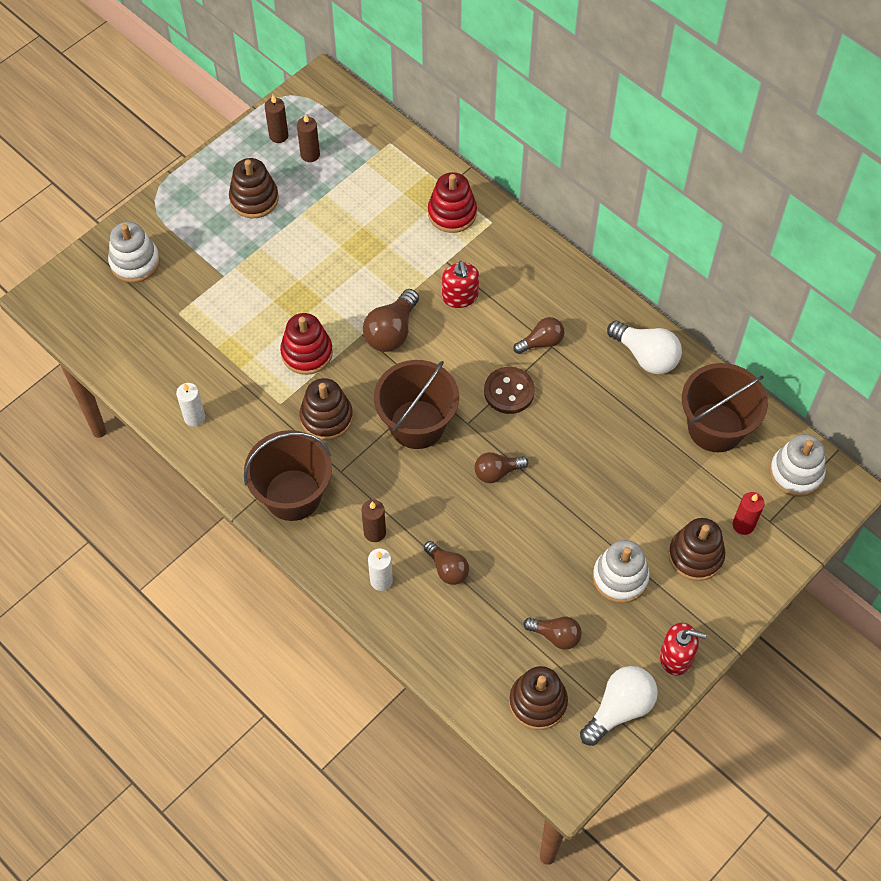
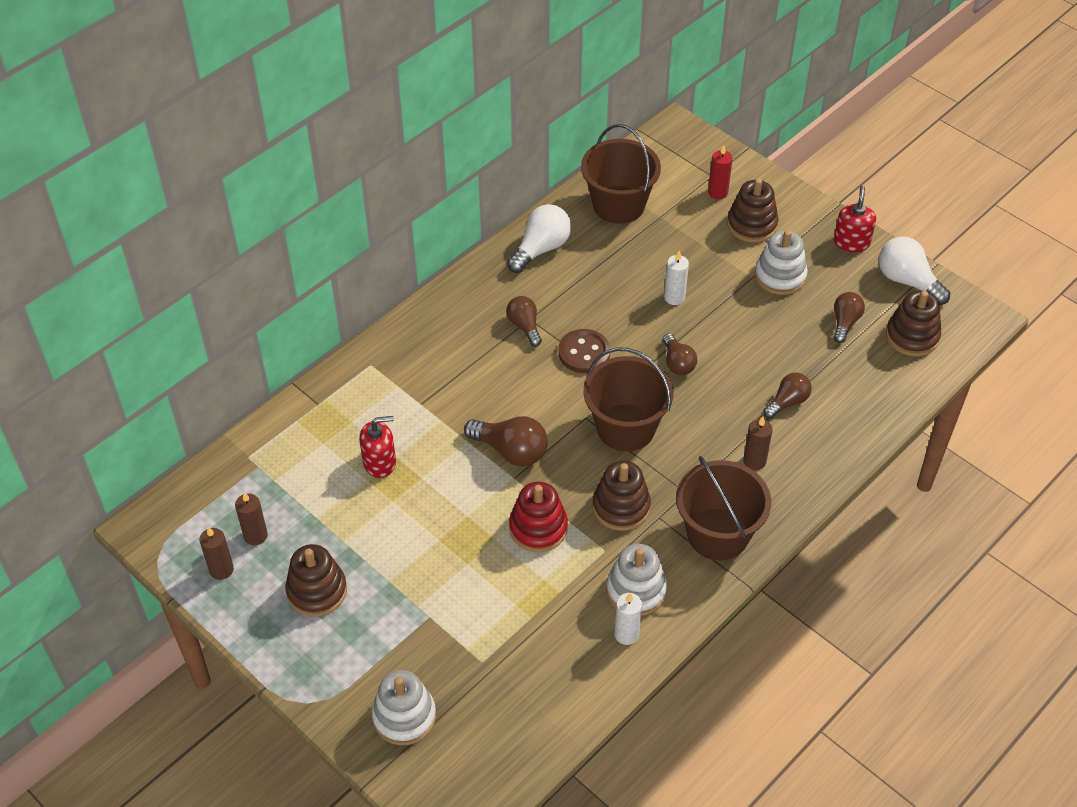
camera: 90 degrees left, 10 degrees down
white candle [368,549,393,591] -> white candle moved to [664,251,689,305]
red stacking toy [428,172,477,233] -> none
red soap dispenser [442,261,479,308] -> red soap dispenser moved to [359,416,396,478]
white stacking toy [770,434,826,497] -> white stacking toy moved to [606,544,667,616]

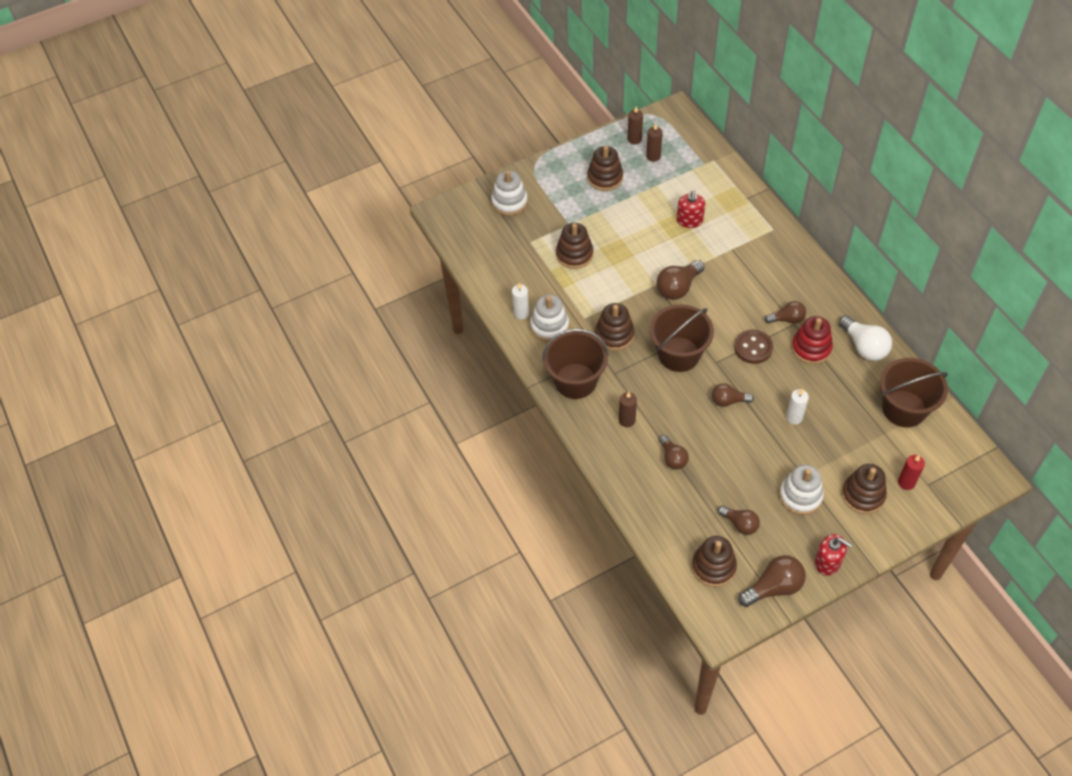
camera: 110 degrees right, 5 degrees up
red stacking toy [509,482,568,552] -> red stacking toy moved to [791,316,833,364]
white light bulb [879,236,950,305] -> brown light bulb [738,555,806,607]
none -> brown stacking toy [556,223,593,269]

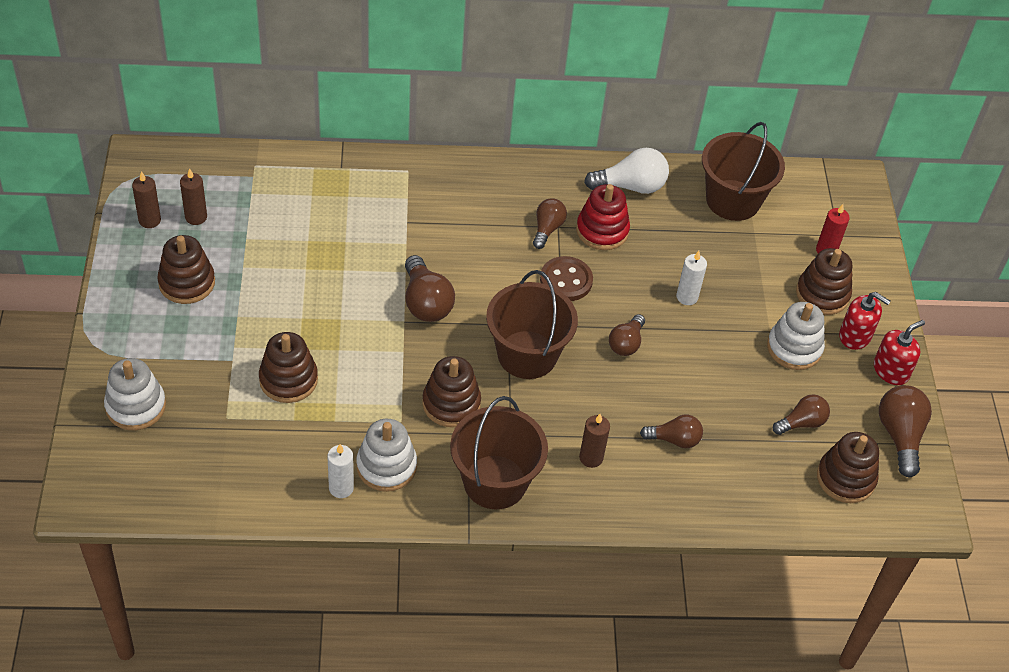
camera: 70 degrees left, 5 degrees down
red soap dispenser [677,190,705,228] -> red soap dispenser moved to [839,292,891,350]

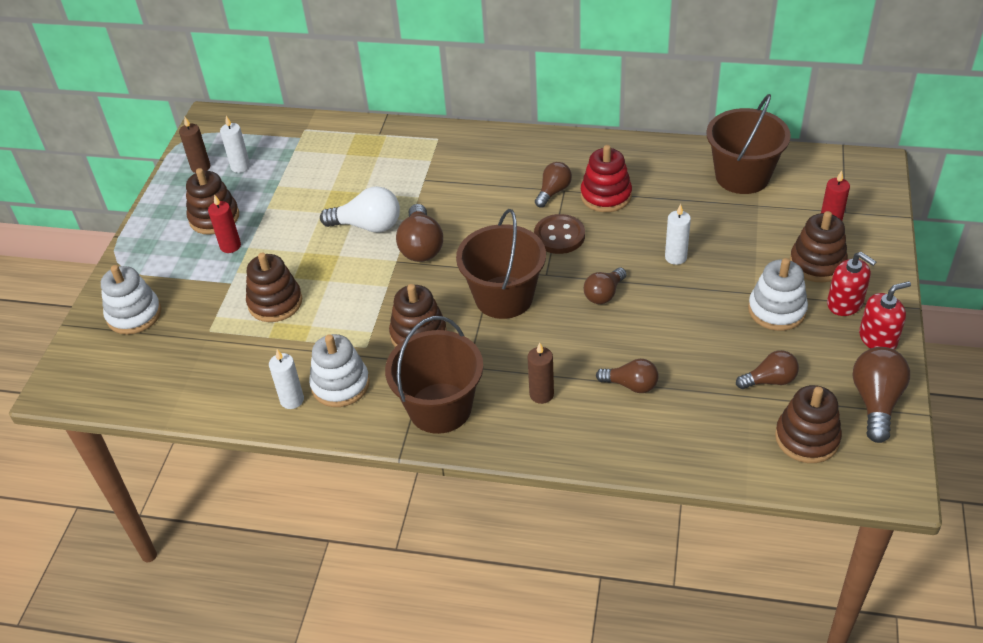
camera: 20 degrees right, 5 degrees down
brown candle [180,168,207,225] -> white candle [220,116,250,173]
white light bulb [584,148,669,194] -> white light bulb moved to [320,186,400,233]
none -> red candle [208,194,241,253]

